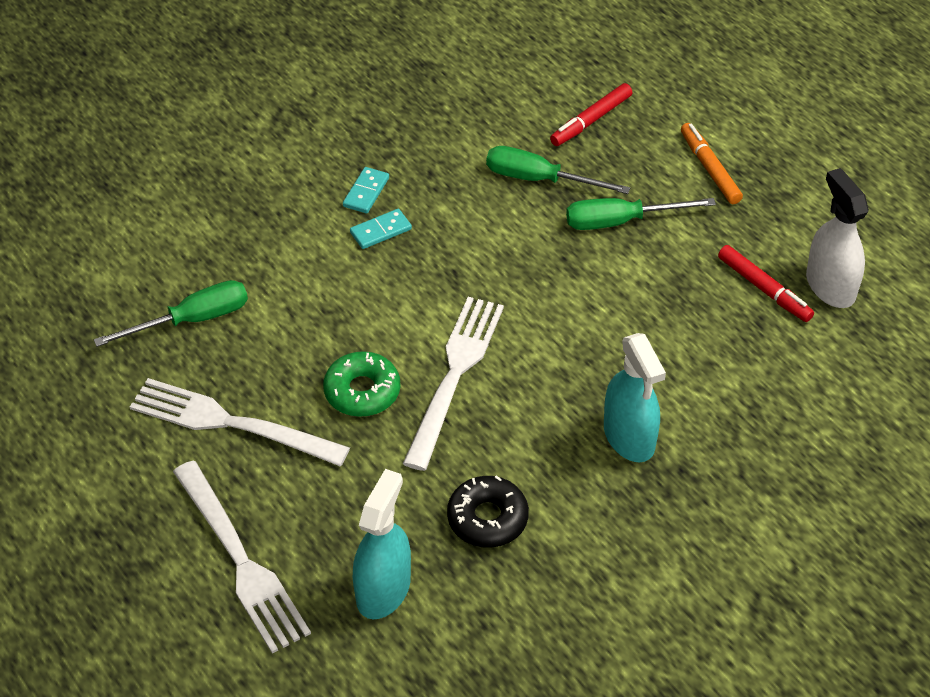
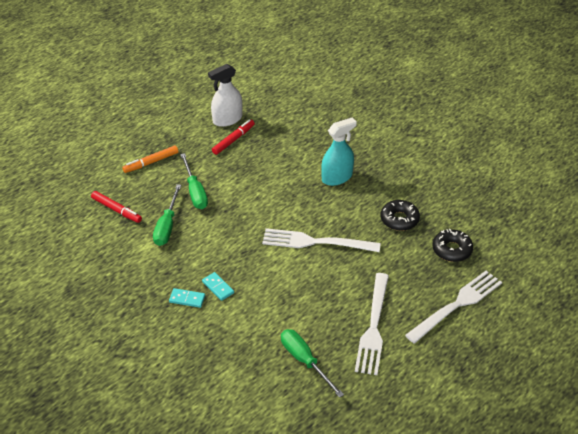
camera: 100 degrees left, 5 degrees down
green donut [323,351,400,417] -> none
turquoise spray bottle [353,469,411,619] -> black donut [432,229,473,262]

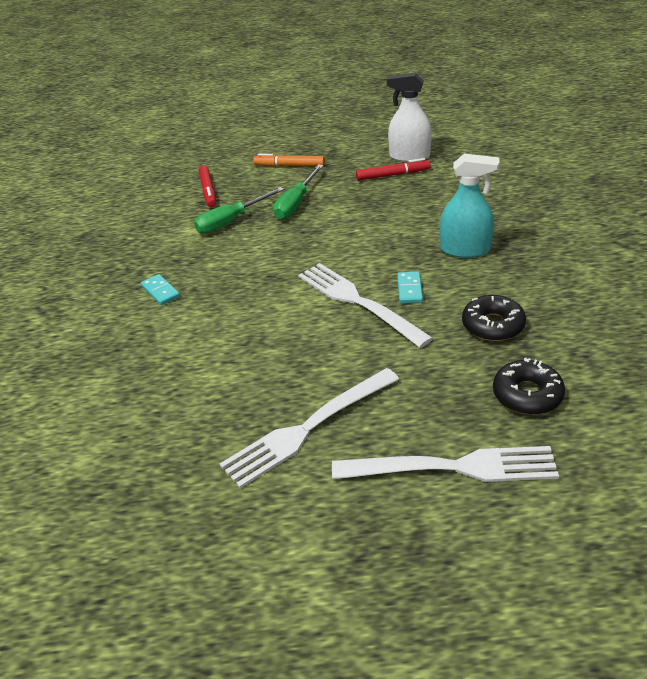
camera: 45 degrees right, 5 degrees down
turquoise domino [202,272,234,301] -> turquoise domino moved to [397,272,423,303]
green screwdriver [281,329,344,398] -> none

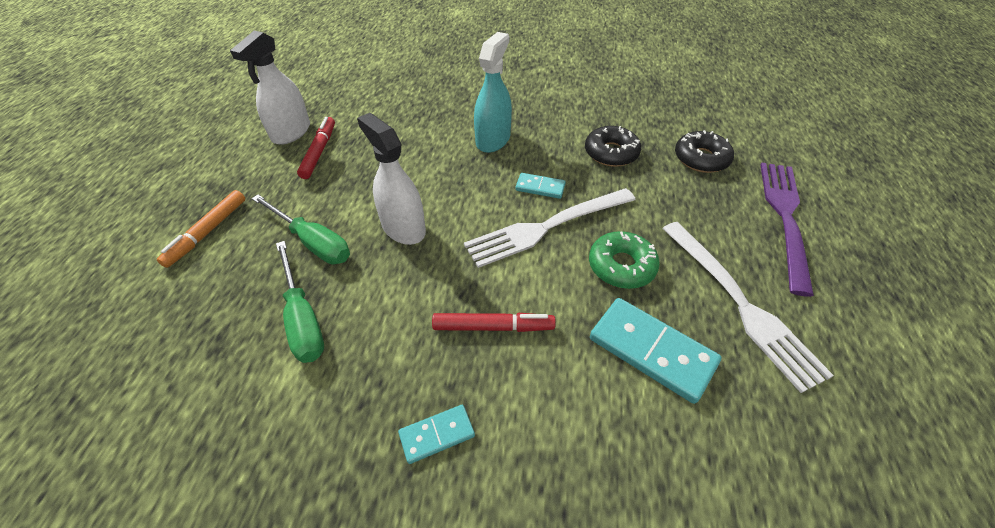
camera: 80 degrees left, 10 degrees up
red marker [199,165,216,207] -> red marker moved to [432,313,556,332]
white fork [332,446,559,482] -> purple fork [760,162,814,297]
none -> white spray bottle [357,113,426,245]
none -> green donut [589,231,660,289]
none -> turquoise domino [590,298,722,404]

